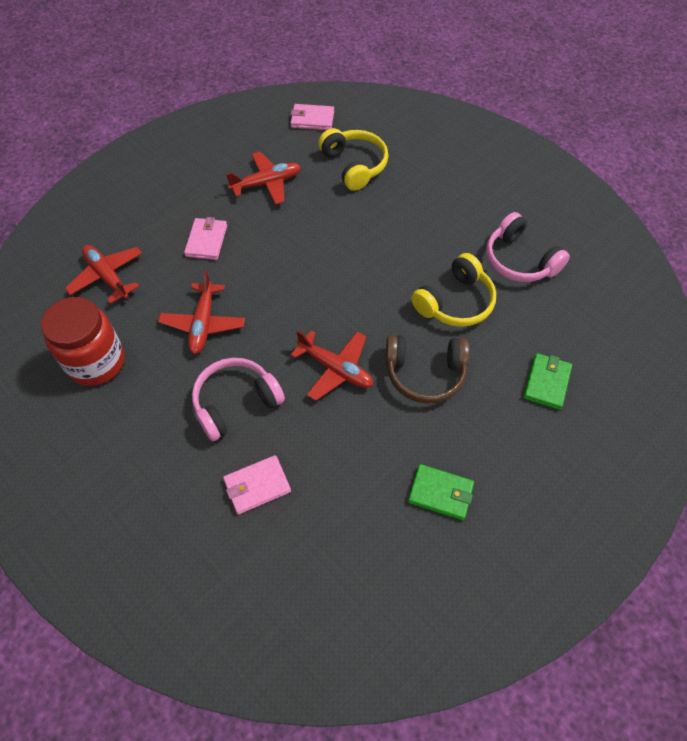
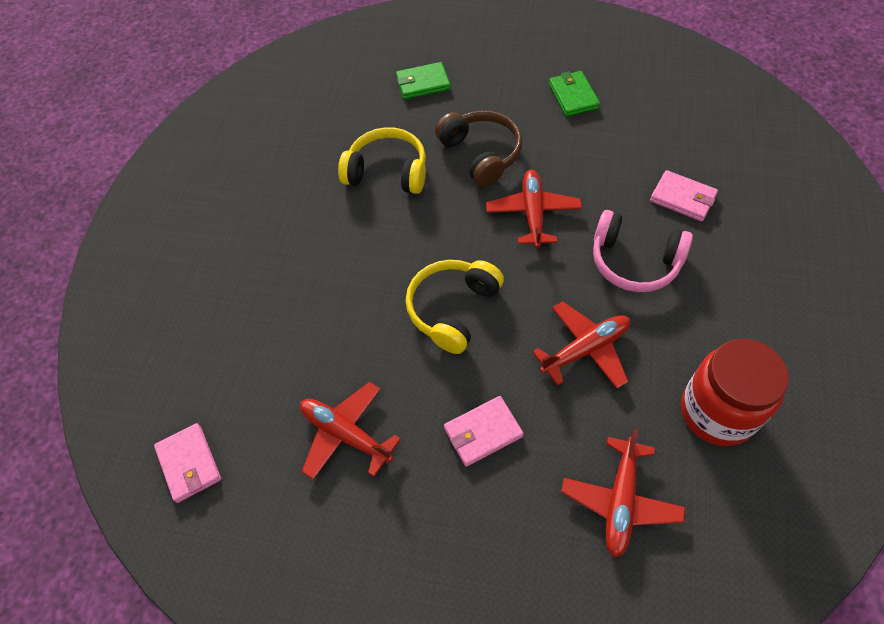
camera: 120 degrees left, 0 degrees up
yellow headphones [318,128,388,191] -> yellow headphones moved to [406,260,504,354]
pink headphones [486,212,570,282] -> none

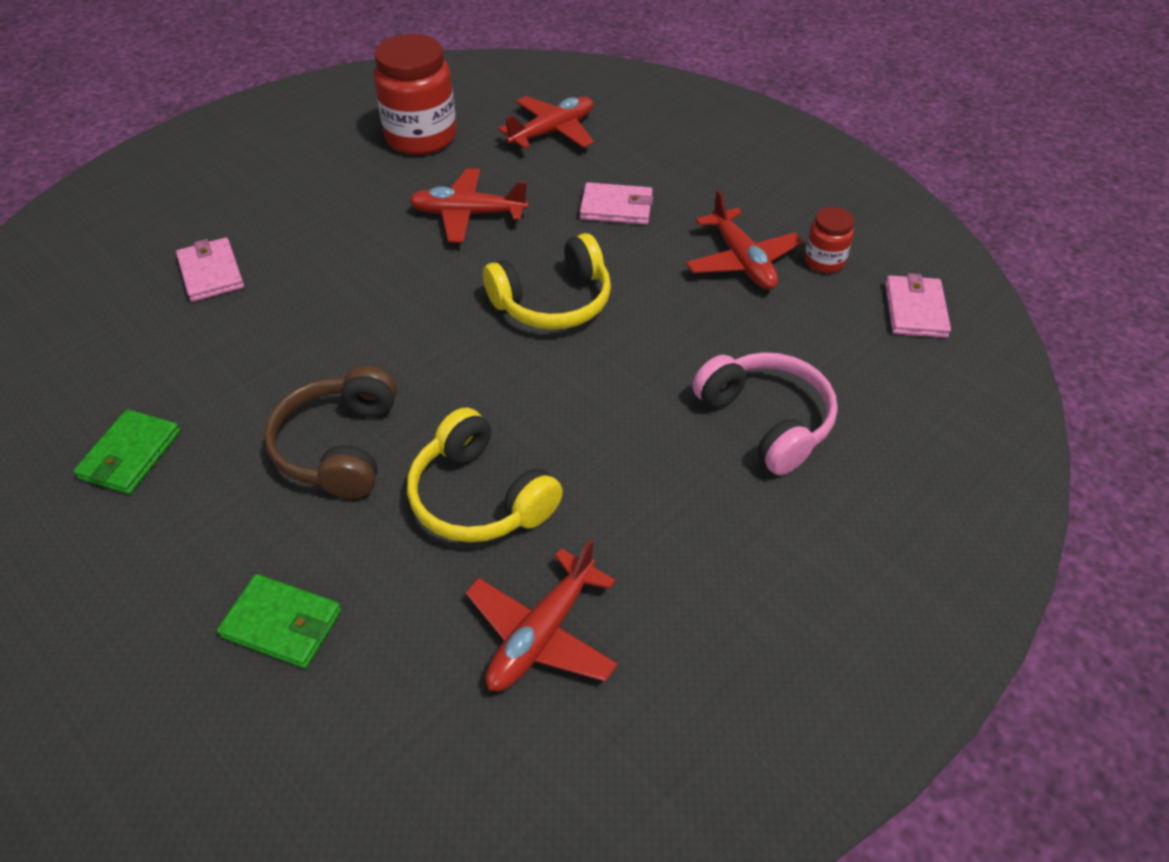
camera: 150 degrees left, 10 degrees down
red plane [486,170,582,248] -> red plane moved to [465,539,618,691]
pink headphones [593,210,693,292] -> pink headphones moved to [692,352,838,475]
none -> red jar [804,207,854,273]

